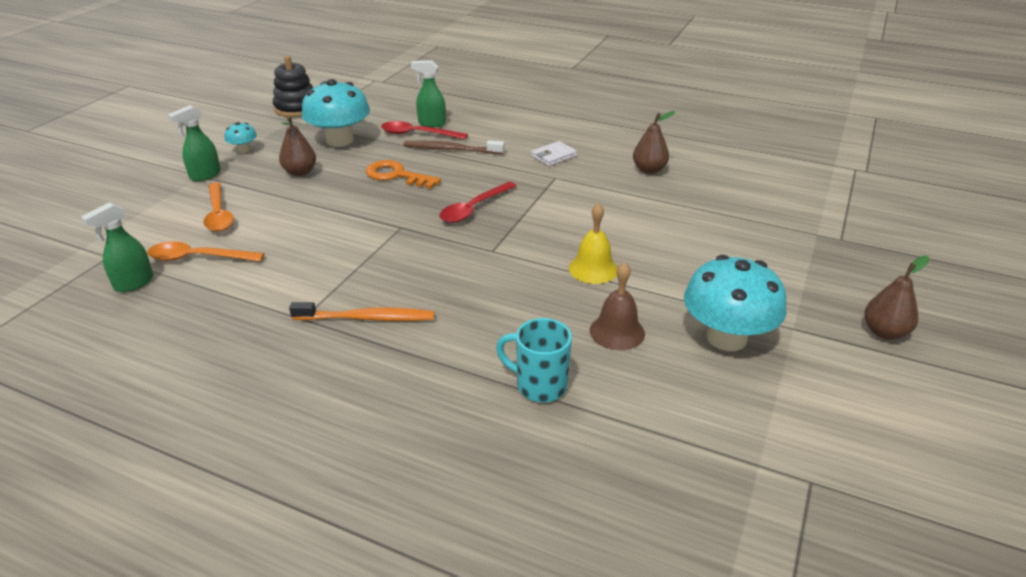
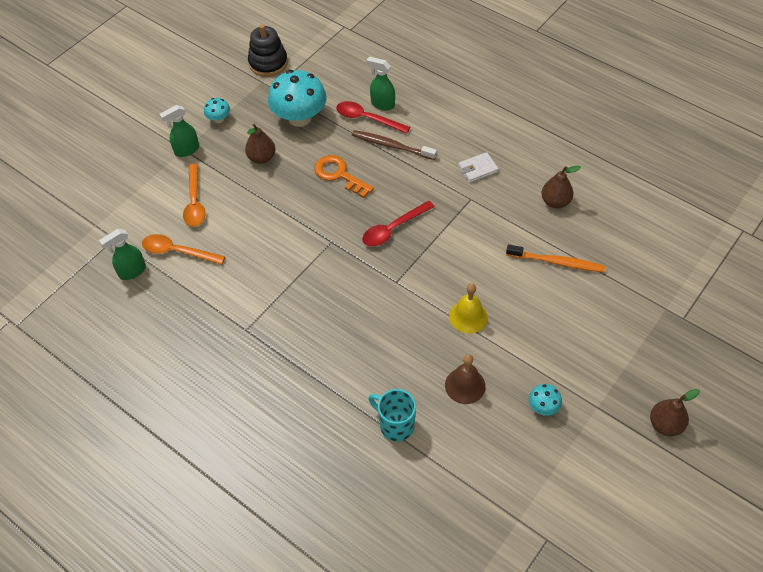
camera: 15 degrees right, 20 degrees up
orange toothbrush [289,302,434,321] -> orange toothbrush moved to [506,245,605,272]
turquoise mushroom [684,255,787,351] -> turquoise mushroom [529,384,562,416], size x0.46

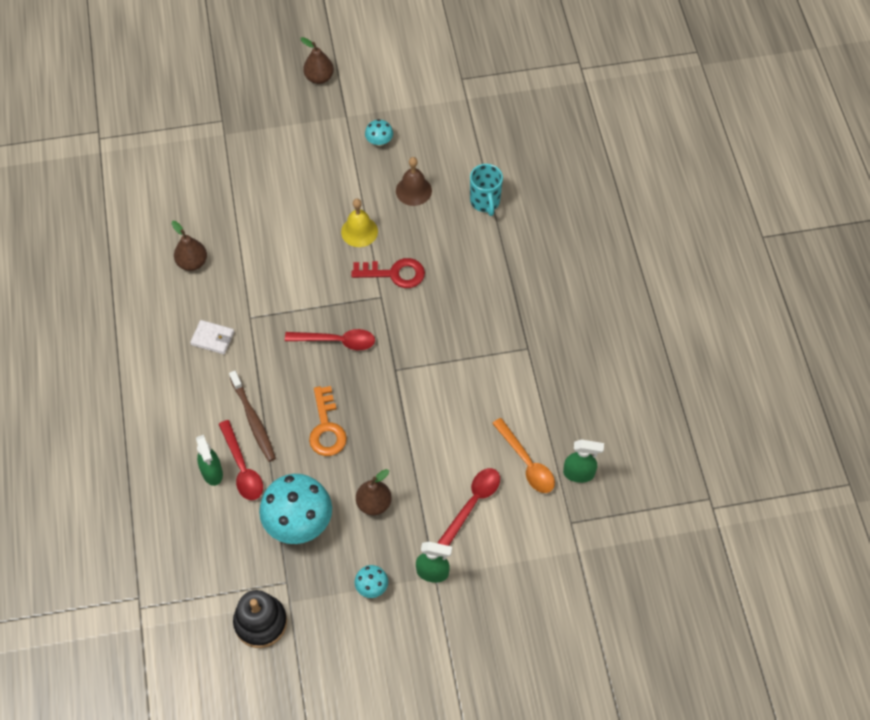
camera: 140 degrees left, 5 degrees up
orange spoon [183,164,206,227] -> red spoon [437,468,500,546]
orange toothbrush [506,245,605,272] -> none
none -> red key [351,258,425,288]

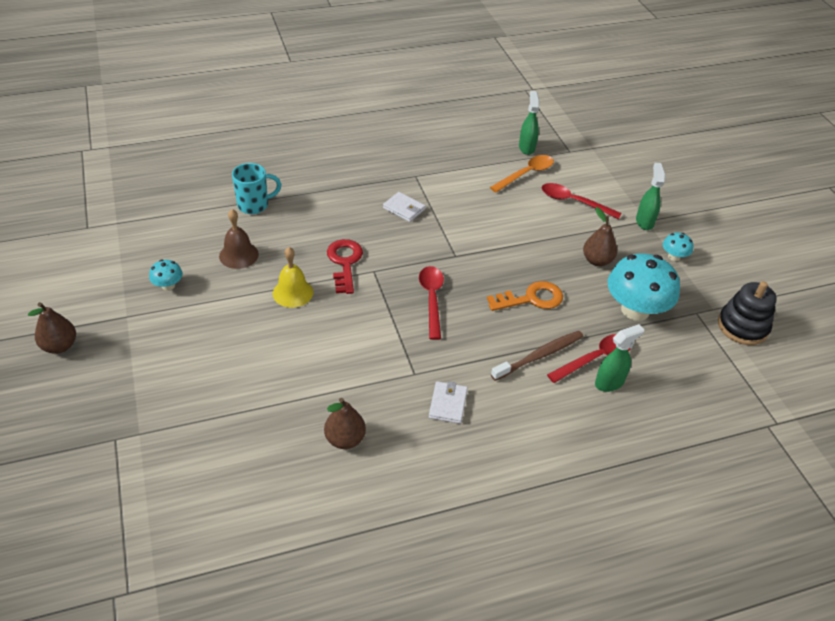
camera: 100 degrees left, 15 degrees down
none -> white wallet [383,192,425,222]

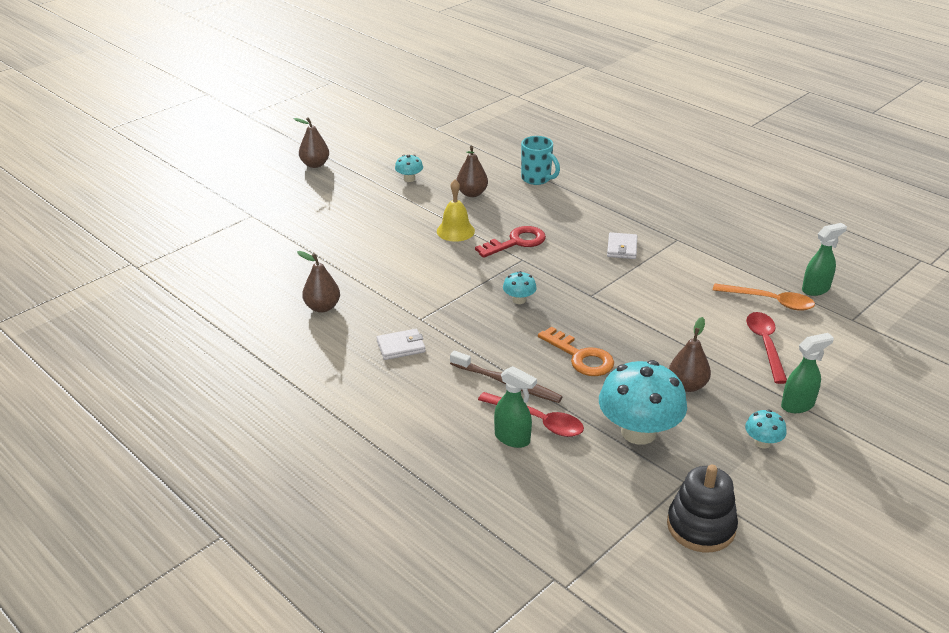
camera: 65 degrees right, 10 degrees down
brown bell [219,209,259,269] -> brown pear [456,146,488,197]
red spoon [419,266,444,340] -> turquoise mushroom [503,271,537,304]

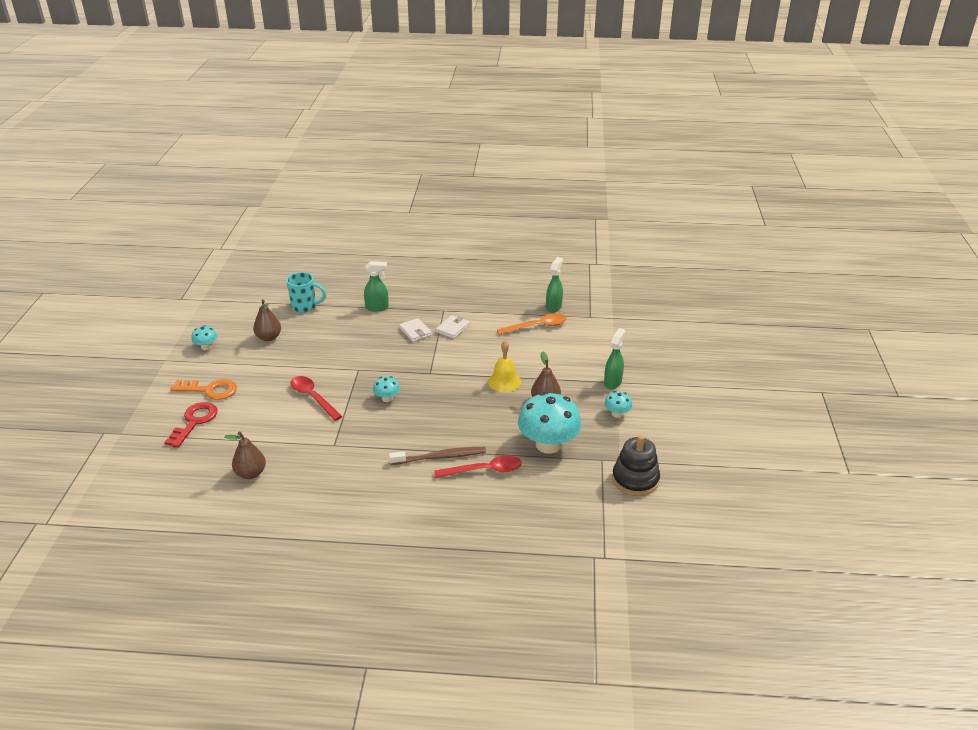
camera: 40 degrees left, 0 degrees up
brown pear [293,117,329,168] -> none
white wallet [376,329,425,360] -> white wallet moved to [436,315,470,339]
yellow bell [437,179,475,242] -> yellow bell moved to [488,340,521,392]
red key [475,226,546,258] -> red key moved to [164,402,218,448]
green spray bottle [494,366,537,448] -> green spray bottle moved to [364,261,389,312]
orange key [538,326,614,376] -> orange key moved to [171,379,237,400]
red spoon [746,312,787,384] -> red spoon moved to [290,376,342,421]

